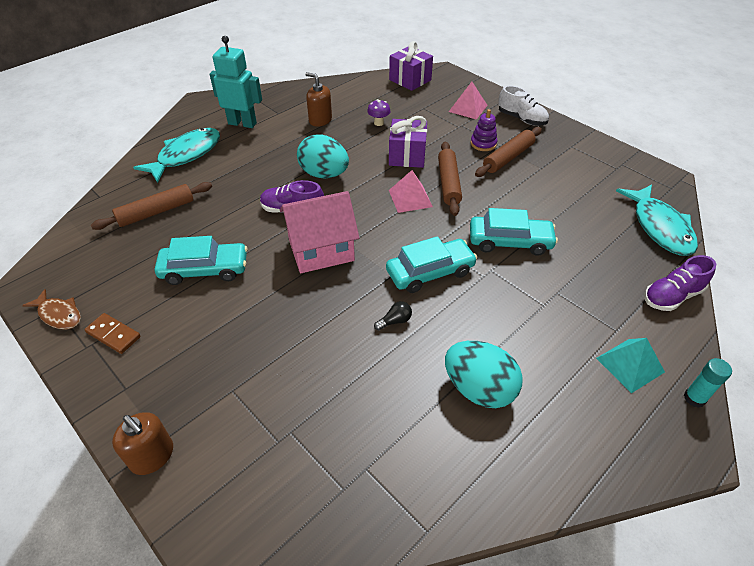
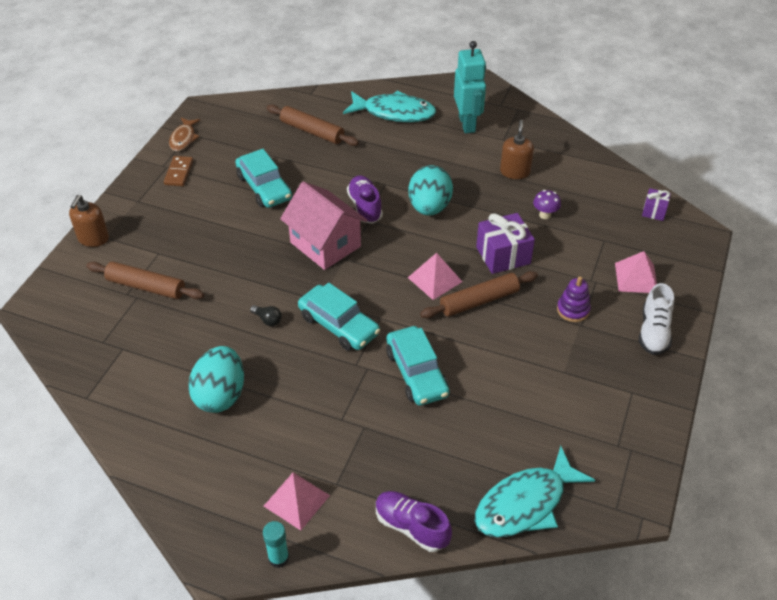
camera: 65 degrees right, 0 degrees up
purple gift [389,41,433,91] -> purple gift [642,188,671,221], size x0.56
brown rolling pin [475,127,542,177] -> brown rolling pin moved to [86,261,204,299]
turquoise pyramid [596,338,665,393] -> pink pyramid [264,472,330,530]

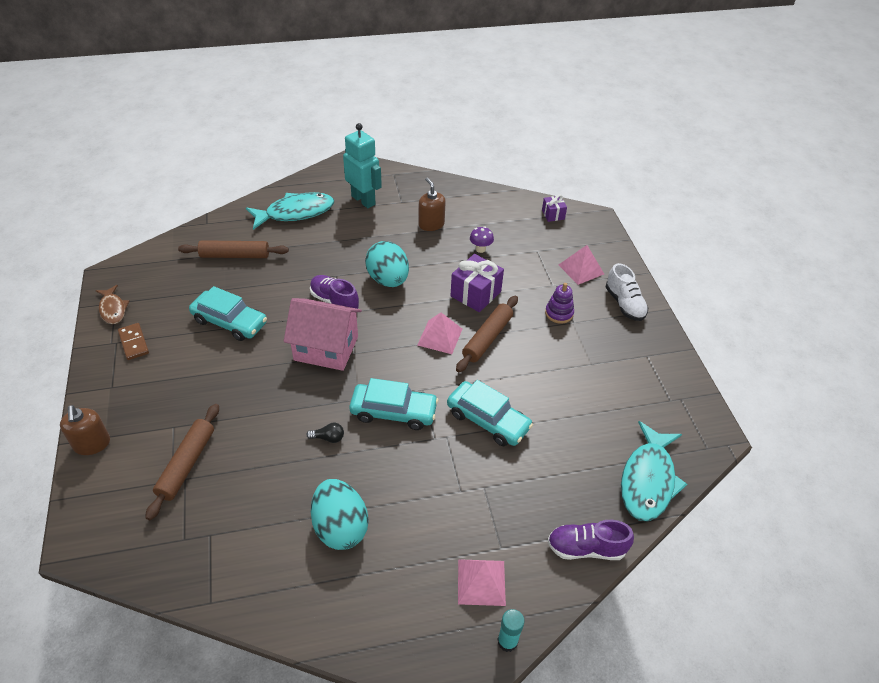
camera: 35 degrees left, 0 degrees up
brown rolling pin [86,261,204,299] -> brown rolling pin turned 60 degrees counterclockwise [145,404,219,520]

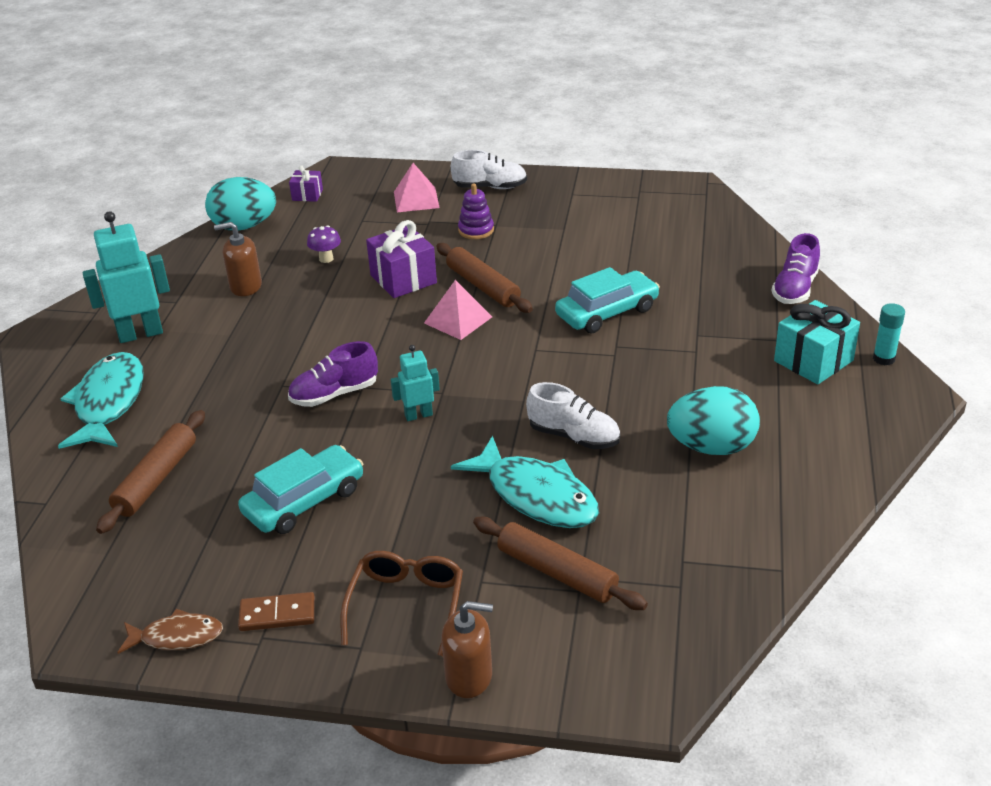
camera: 65 degrees left, 10 degrees down
pink house [284,298,362,371] -> turquoise robot [391,345,440,421]
black light bulb [306,423,344,443] -> white shoe [526,382,620,449]
turquoise car [349,378,439,430] -> none
turquoise egg [365,241,409,287] -> turquoise egg moved to [205,177,276,231]
pink pyramid [458,559,506,606] -> turquoise gift [774,300,860,384]
turquoise fish [621,421,687,521] -> turquoise fish moved to [451,436,599,528]
none -> brown glasses [340,551,463,656]

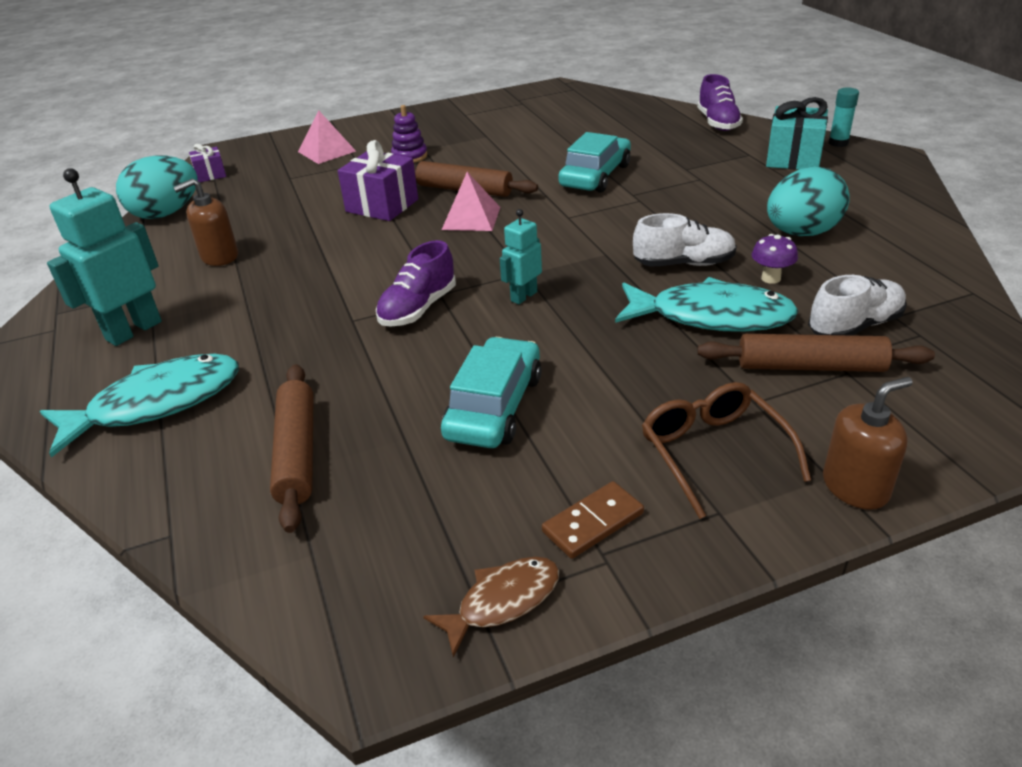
camera: 30 degrees left, 0 degrees up
turquoise fish [58,352,144,449] -> turquoise fish turned 90 degrees clockwise [40,353,239,458]
purple mushroom [307,225,341,263] -> purple mushroom moved to [752,234,798,284]
white shoe [451,150,527,189] -> white shoe moved to [808,275,907,336]

